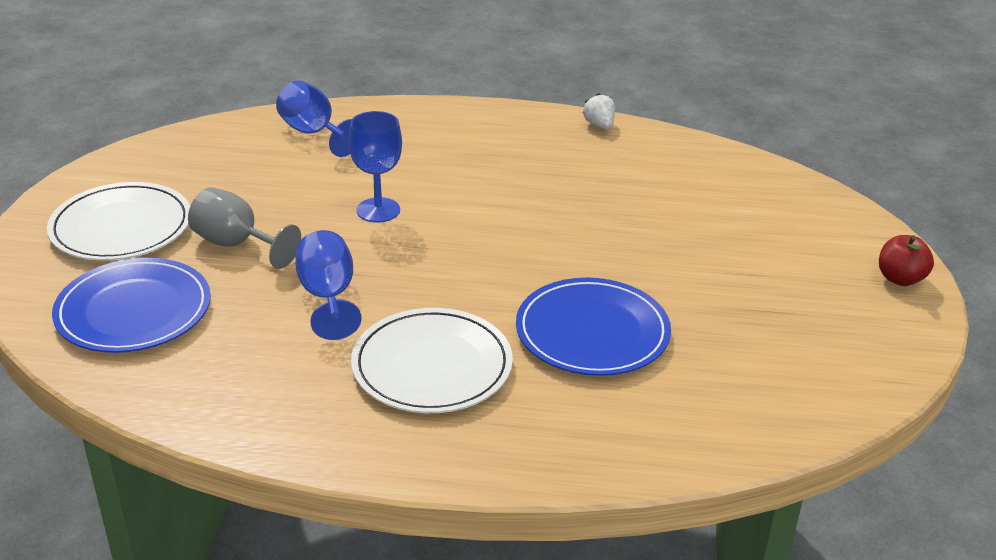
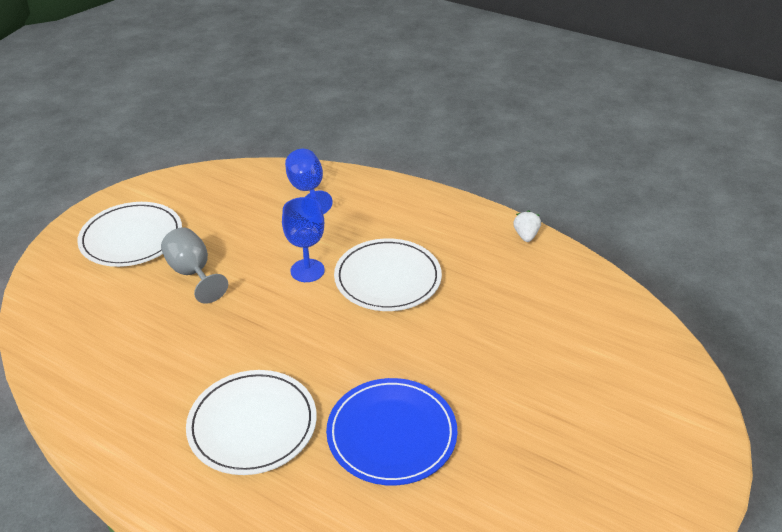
camera: 25 degrees right, 5 degrees up
blue plate [52,258,211,353] -> none
blue goblet [295,230,362,340] -> none
red apple [879,235,934,286] -> none
none -> white plate [334,238,442,311]

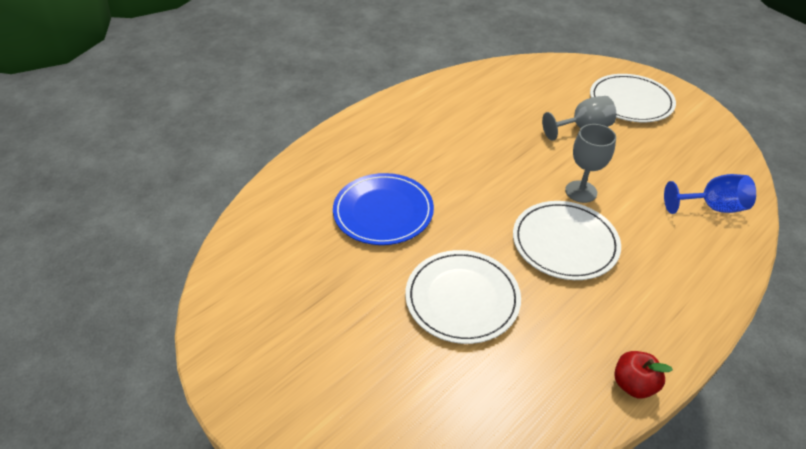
camera: 105 degrees right, 5 degrees up
white plate [186,370,317,475] -> white plate moved to [405,250,521,344]
blue goblet [282,197,325,282] -> grey goblet [565,124,616,203]
white strawberry [513,210,541,242] -> red apple [614,351,673,399]

